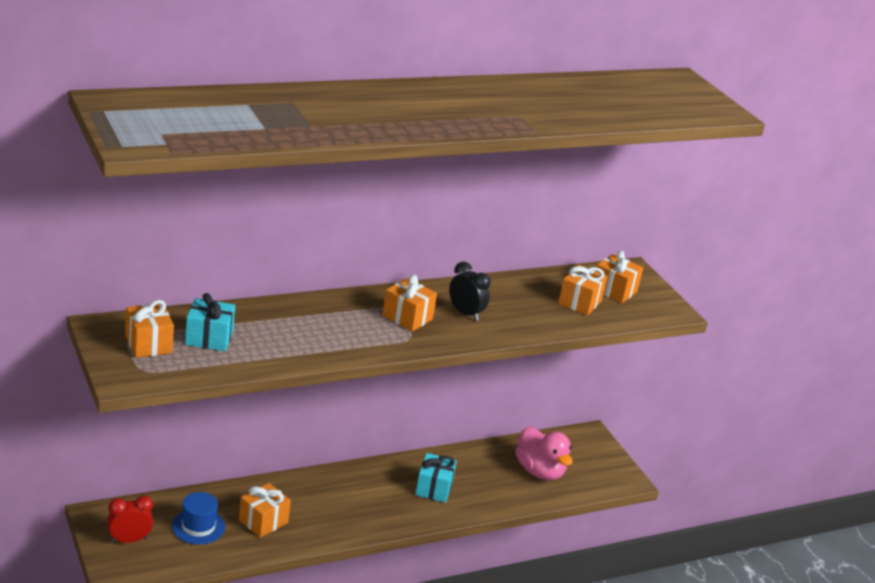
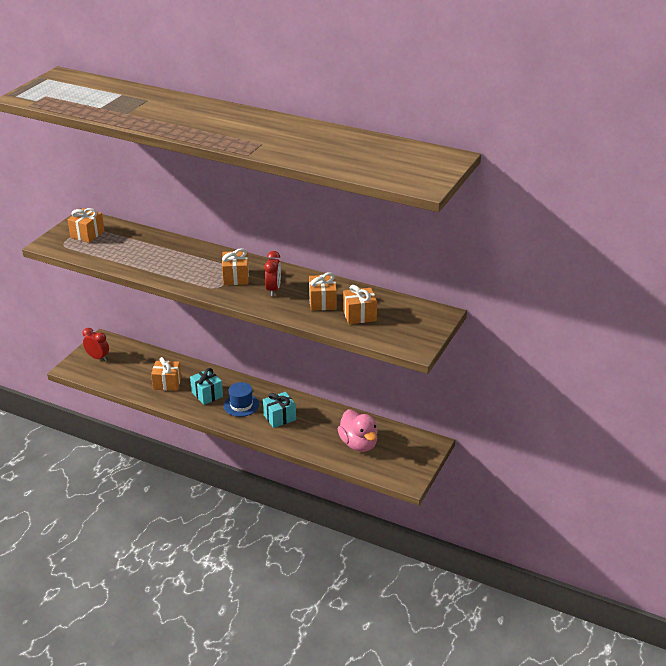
camera: 55 degrees right, 5 degrees up
blue hat [172,492,225,545] -> blue hat moved to [224,382,259,417]
turquoise gift [185,293,235,351] -> turquoise gift moved to [190,368,223,405]
black clock [449,262,491,321] -> red clock [264,251,281,296]
pink duck [515,426,573,481] -> pink duck turned 45 degrees counterclockwise [338,409,378,452]
orange gift [596,251,643,303] -> orange gift moved to [309,272,337,311]

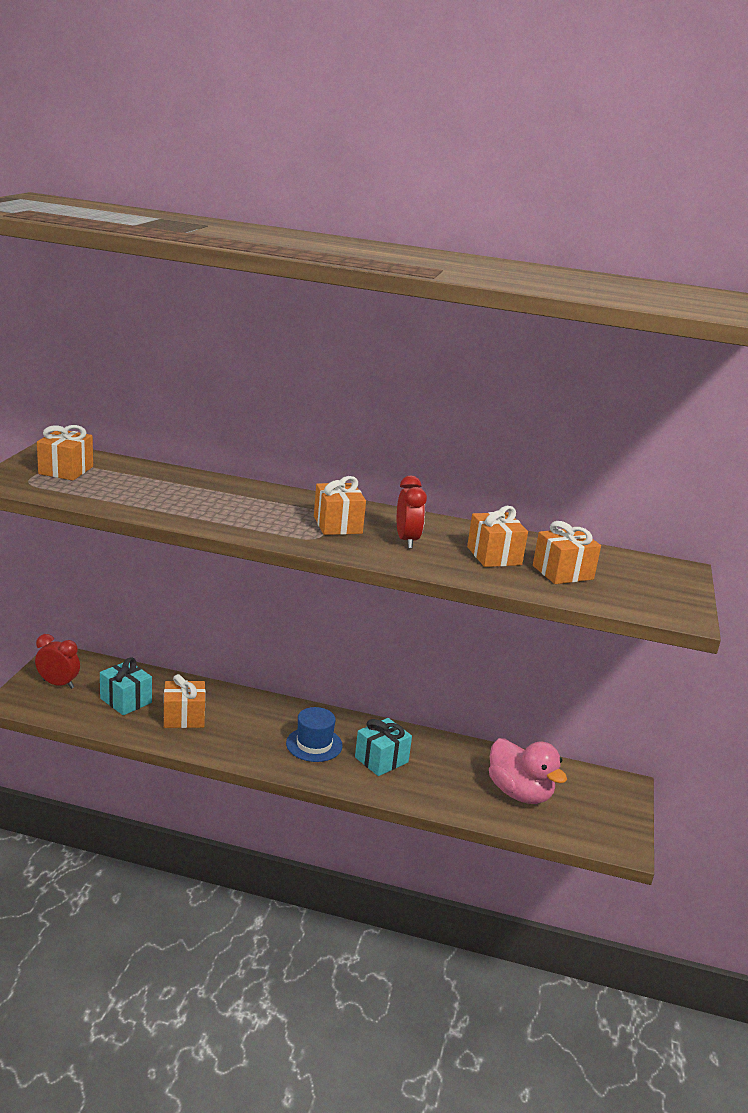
camera: 15 degrees left, 10 degrees down
turquoise gift [190,368,223,405] -> turquoise gift moved to [100,657,152,715]

